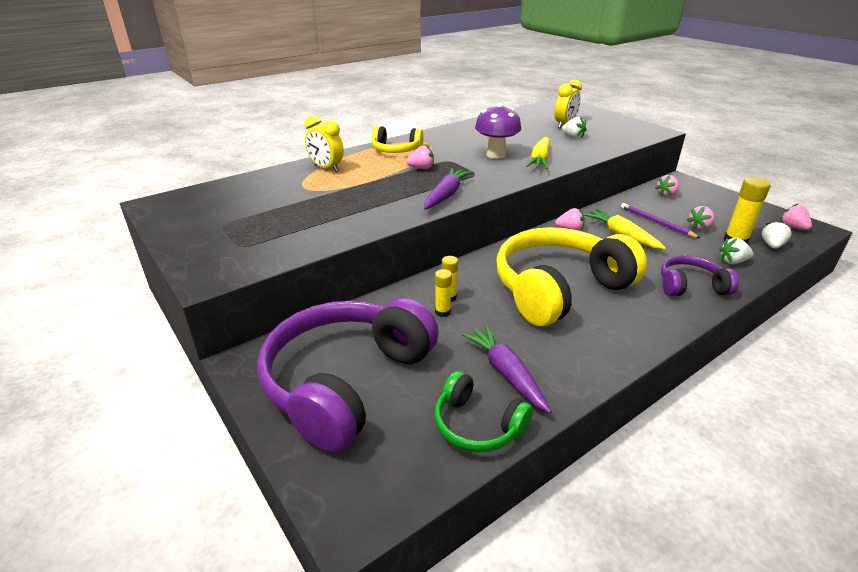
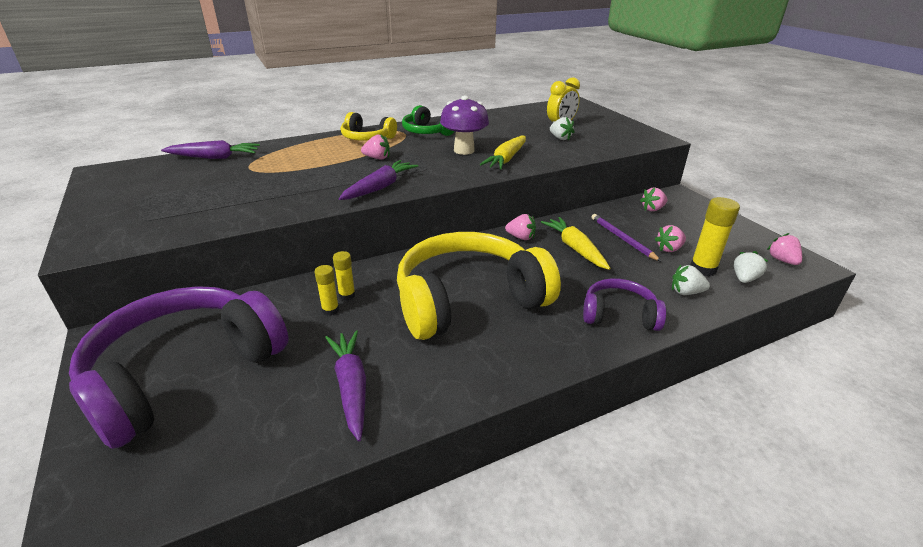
camera: 10 degrees right, 0 degrees up
yellow clock [305,116,344,172] -> none
green headphones [434,371,533,452] -> green headphones moved to [402,105,454,136]
none -> purple carrot [161,140,260,159]

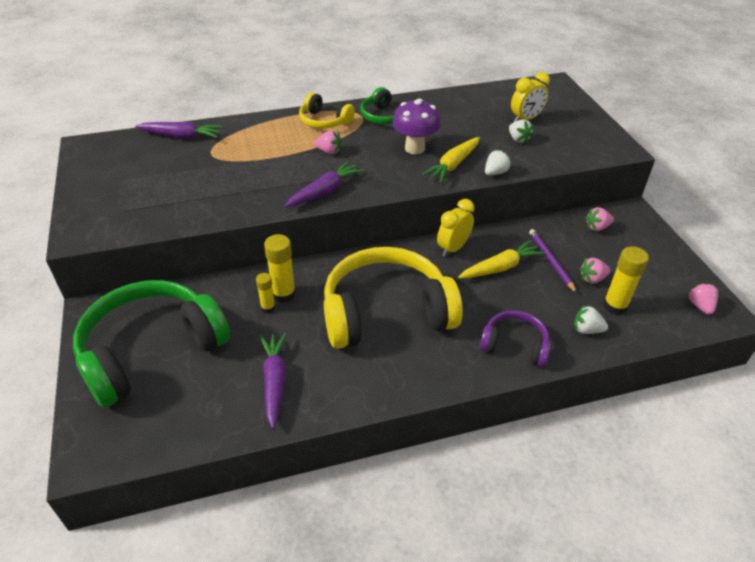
camera: 10 degrees right, 10 degrees up
purple headphones [69,286,289,449] -> green headphones [73,280,230,408]
yellow glue stick [333,251,356,301] -> yellow glue stick [264,234,296,303], size x1.68
pink strawberry [505,214,536,240] -> yellow clock [437,199,475,257]
yellow carrot [541,217,610,270] -> yellow carrot turned 75 degrees clockwise [458,240,545,279]
white strawberry [734,251,768,283] -> white strawberry moved to [485,150,511,175]

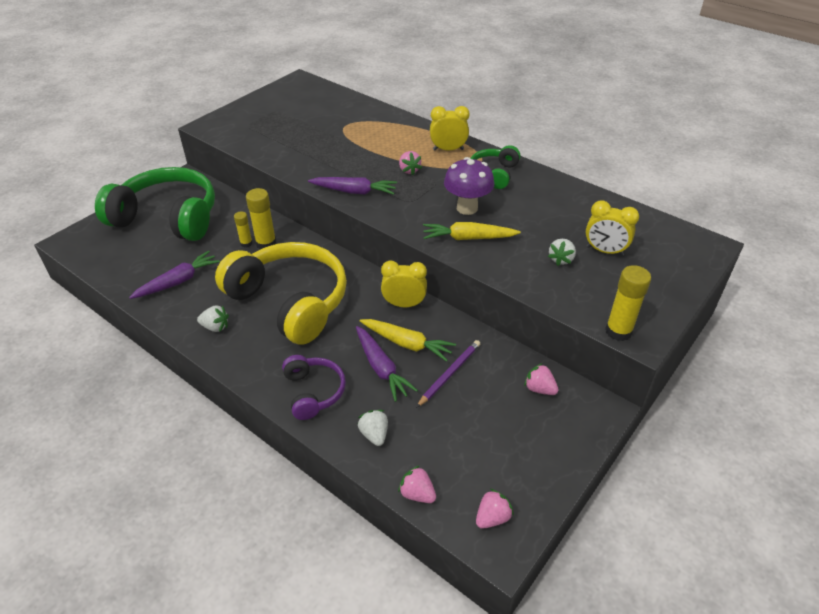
camera: 55 degrees right, 0 degrees up
purple carrot [135,122,222,139] -> purple carrot moved to [356,326,418,402]
yellow headphones [299,92,355,129] -> yellow clock [430,106,470,151]
white strawberry [485,150,511,175] -> white strawberry moved to [197,305,229,332]
pink strawberry [579,258,610,284] -> pink strawberry moved to [398,465,436,503]
yellow glue stick [603,246,649,315] -> yellow glue stick moved to [605,265,651,341]

